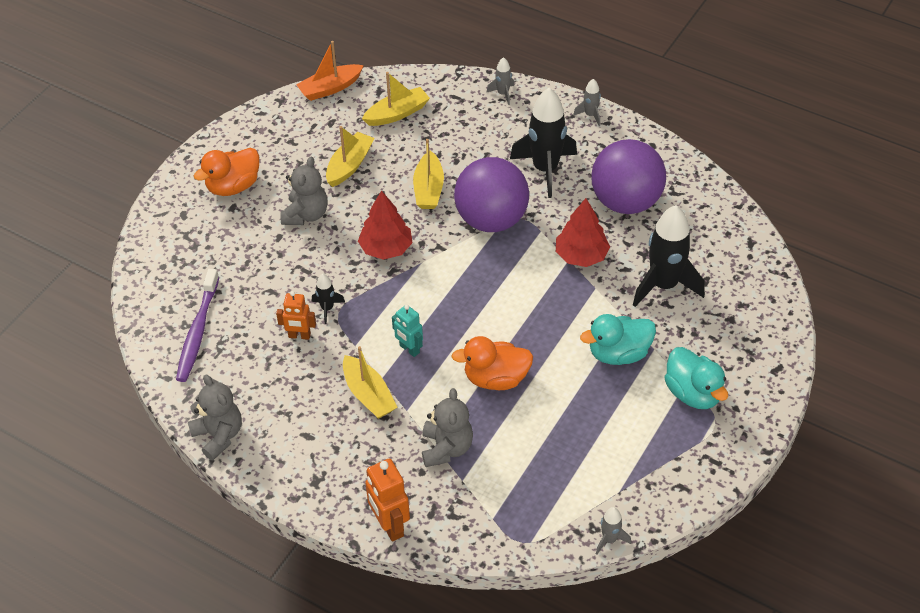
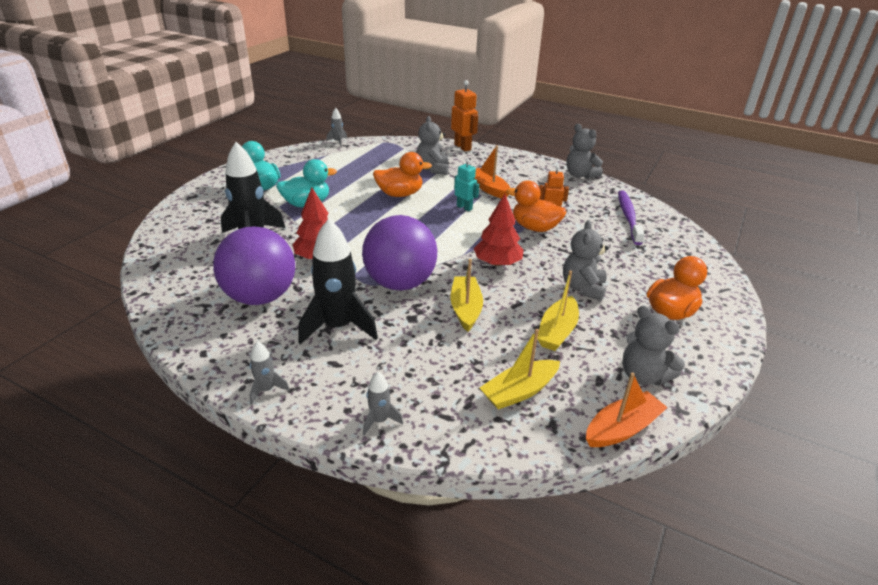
camera: 175 degrees right, 15 degrees down
black rocket [312,274,345,324] -> orange duck [506,180,566,232]
yellow boat [343,346,397,419] -> orange boat [474,145,510,199]
none -> grey teddy bear [622,306,685,385]

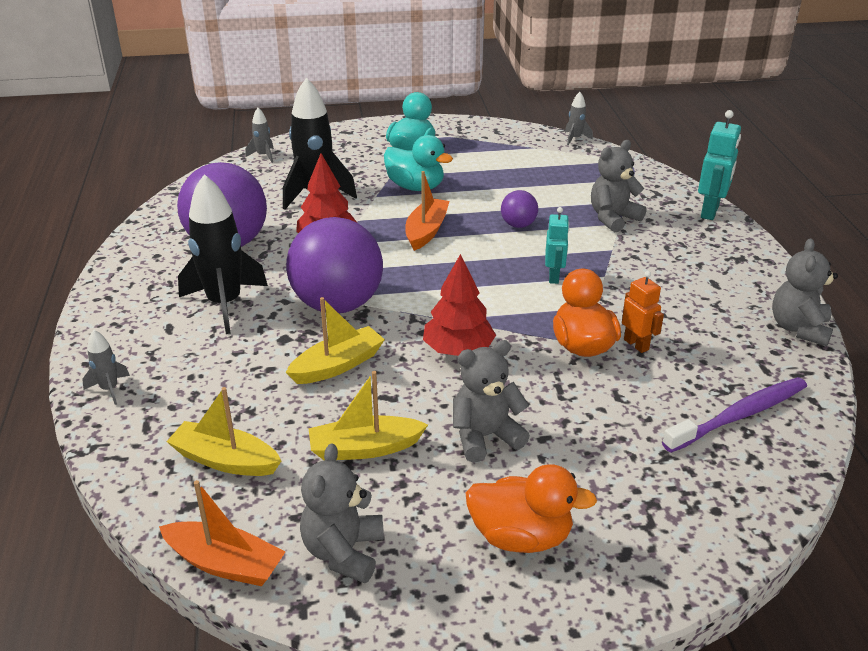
camera: 55 degrees right, 0 degrees up
grey rocket [250,341,290,405] -> grey rocket moved to [245,108,274,163]
orange duck [373,152,432,197] -> purple ball [501,190,538,228]
orange robot [451,80,478,151] -> turquoise robot [698,110,741,220]
orange boat [474,145,510,199] -> orange boat moved to [405,171,450,251]

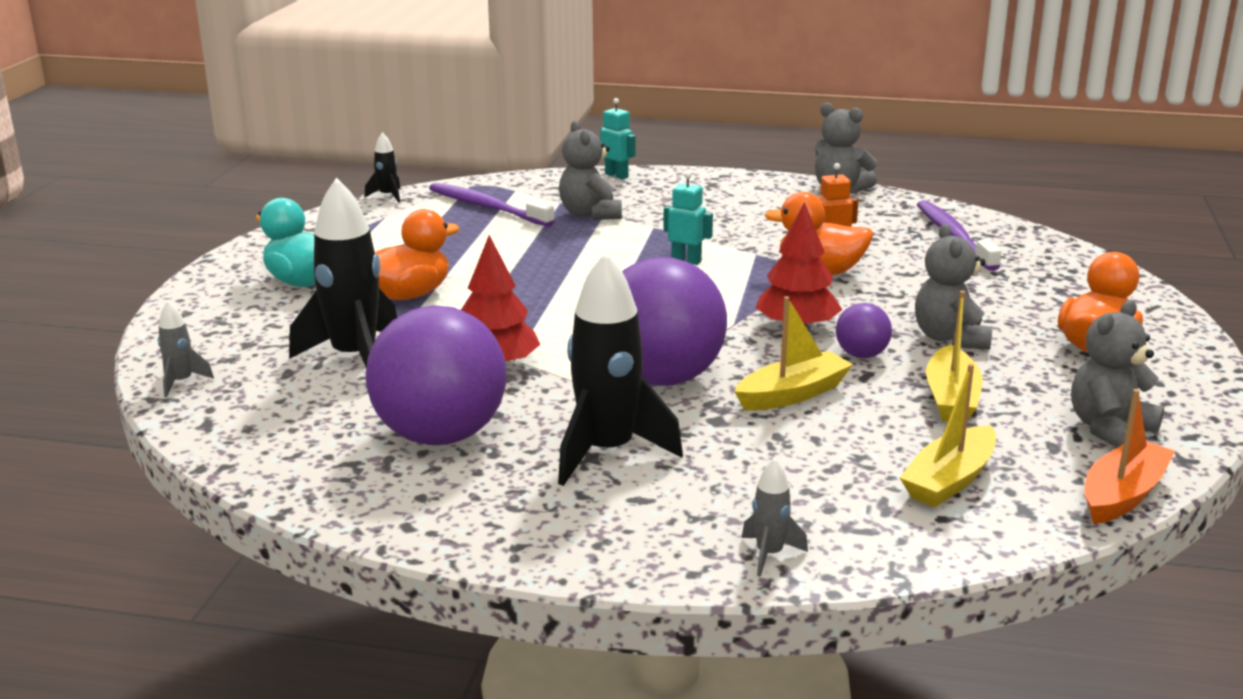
camera: 70 degrees left, 10 degrees down
yellow boat [286,297,385,384] -> yellow boat turned 75 degrees clockwise [734,296,853,410]
grey teddy bear [300,443,384,583] -> grey teddy bear turned 105 degrees clockwise [1071,300,1164,448]
turquoise duck [384,135,453,191] -> orange duck [375,209,460,300]
orange boat [405,171,450,251] -> none
purple ball [501,190,538,228] -> purple ball moved to [836,303,892,358]
grey rocket [565,92,593,146] -> black rocket [365,132,401,203]
turquoise robot [698,110,741,220] -> turquoise robot [600,98,636,179], size x0.66
none -> purple toothbrush [429,183,555,227]

